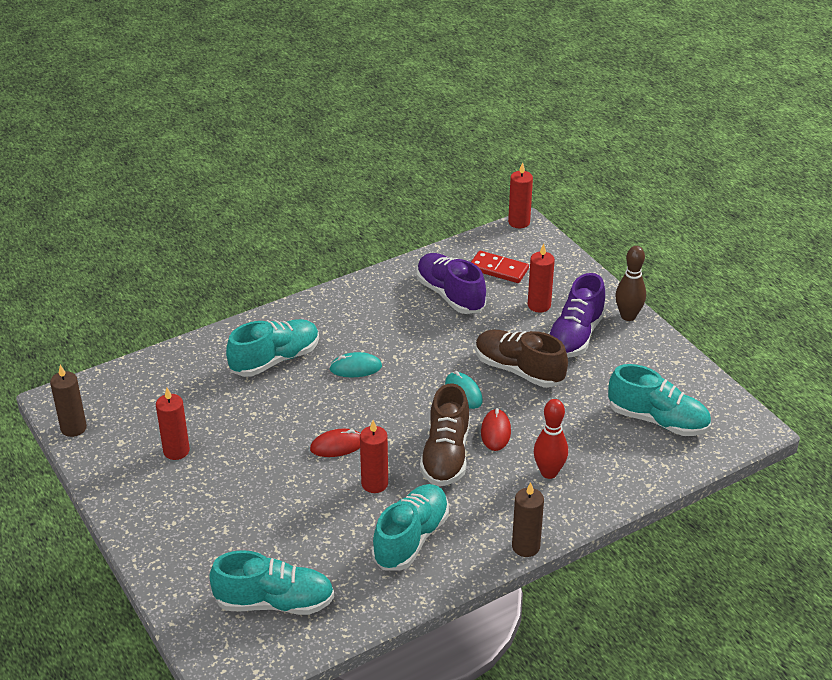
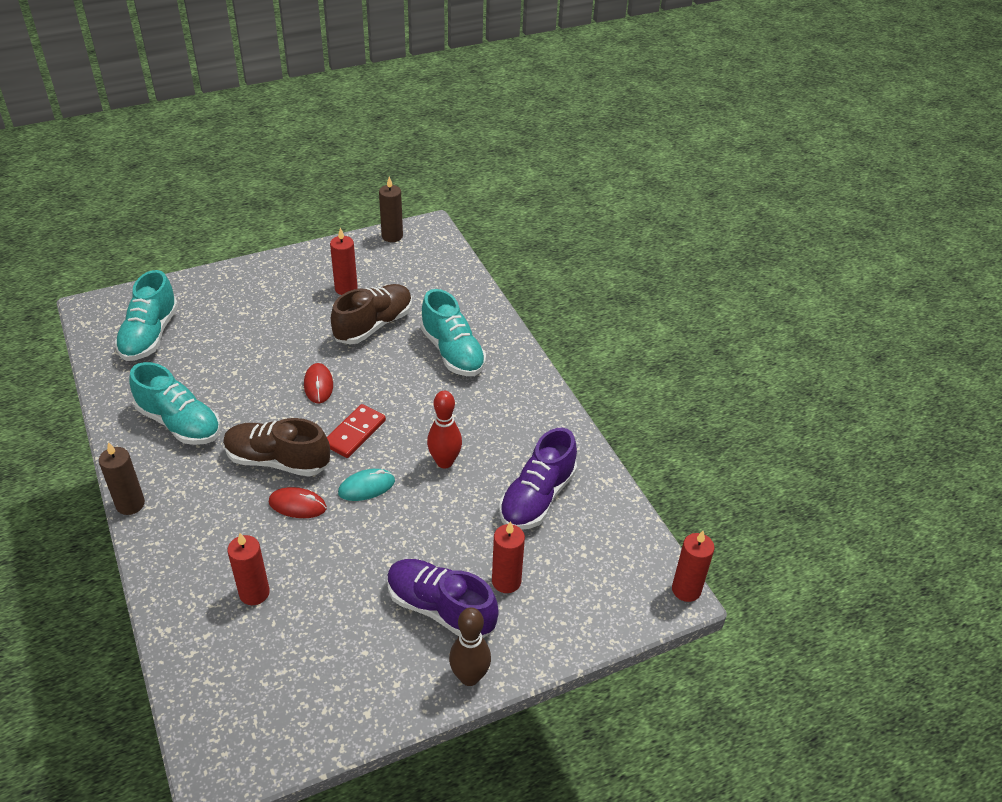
camera: 95 degrees right, 5 degrees up
turquoise mouse [329,352,382,377] -> none
red candle [360,420,388,493] -> red candle moved to [227,533,270,605]
purple shoe [416,253,486,314] -> purple shoe turned 150 degrees clockwise [499,428,577,529]
red domino [471,251,529,283] -> red domino moved to [327,404,386,458]
brown shoe [476,330,568,387] -> brown shoe moved to [331,284,412,344]
red bowling pin [534,399,568,479] -> red bowling pin moved to [427,391,462,468]
turquoise shoe [608,364,711,436] -> none

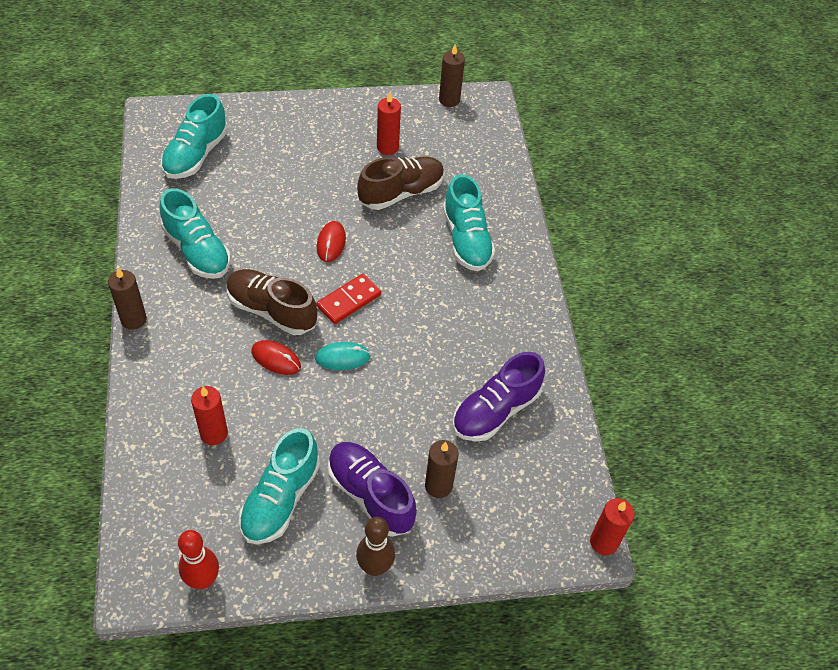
camera: 15 degrees right, 10 degrees up
red bowling pin [427,391,462,468] -> red bowling pin moved to [178,530,219,589]
red candle [492,521,525,593] -> brown candle [425,440,459,498]
none -> turquoise shoe [239,428,320,544]

